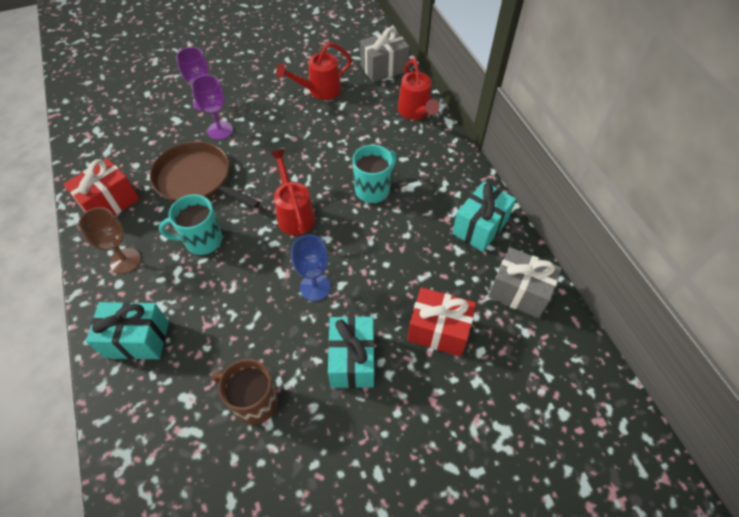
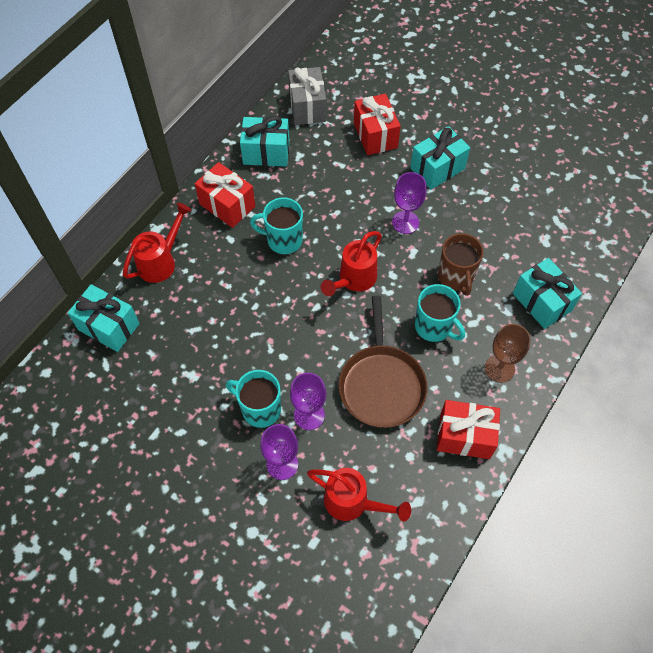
camera: 125 degrees left, 5 degrees up
brown mug [212,359,278,425] -> brown mug moved to [438,233,484,296]
red watering can [276,42,352,100] -> red watering can moved to [307,468,411,522]
blue goblet [291,235,331,301] -> purple goblet [392,172,426,234]
grey gift [360,27,409,82] -> turquoise gift [68,284,140,352]
none -> red gift [195,162,255,228]
none -> turquoise mug [226,370,281,428]

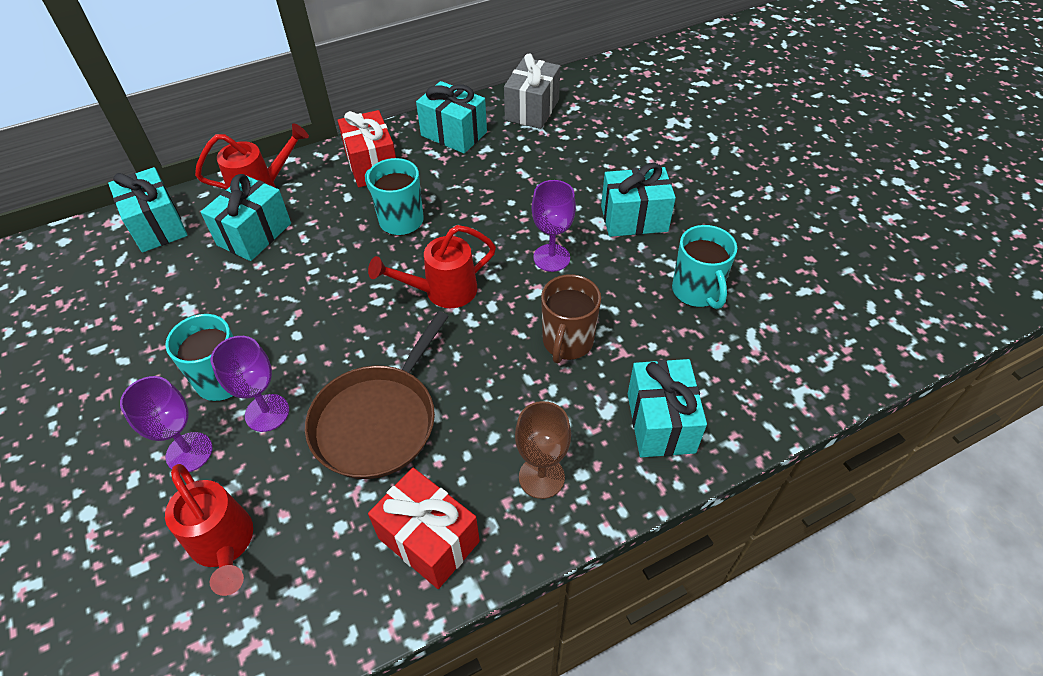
camera: 30 degrees right, 10 degrees down
red gift [354,94,401,155] -> none
turquoise mug [415,284,465,342] -> turquoise mug moved to [672,225,737,309]
none -> turquoise gift [201,174,291,261]

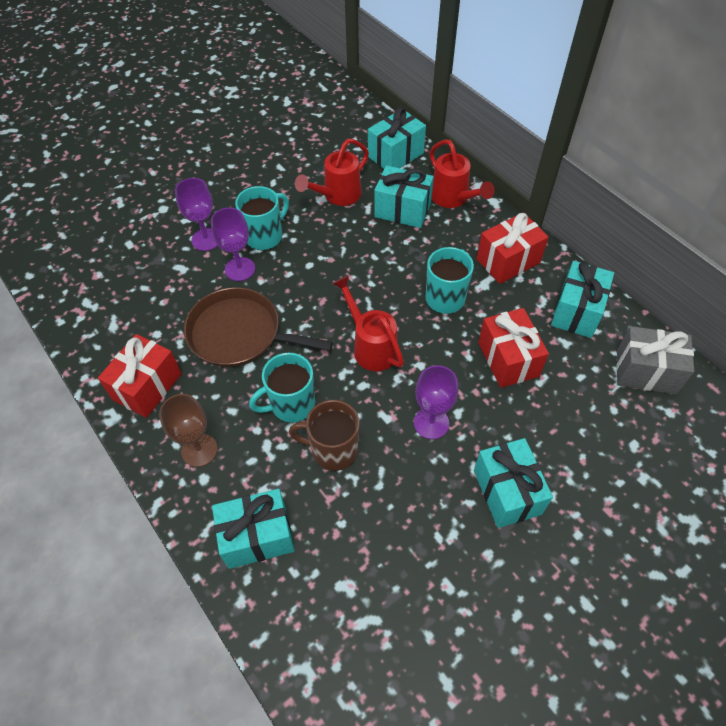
camera: 80 degrees right, 5 degrees up
red watering can [165,464,253,596] -> red watering can moved to [295,139,369,206]
turquoise mug [672,225,737,309] -> turquoise mug moved to [249,353,315,422]
none -> red gift [478,308,549,388]

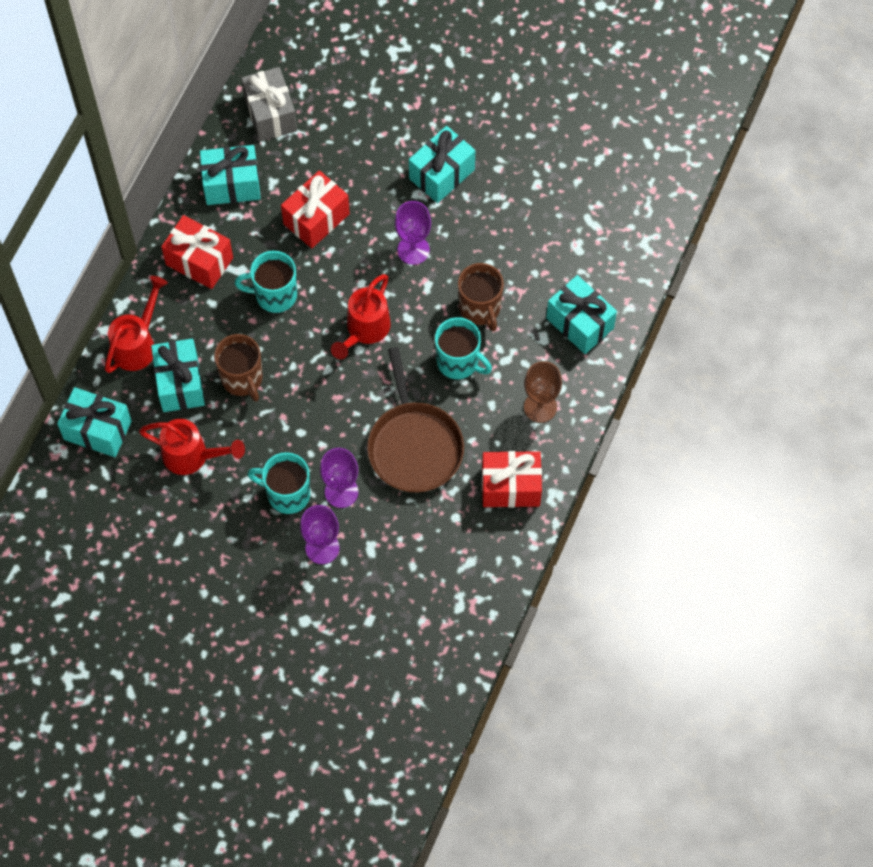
camera: 120 degrees left, 10 degrees up
none -> brown mug [214,334,263,402]

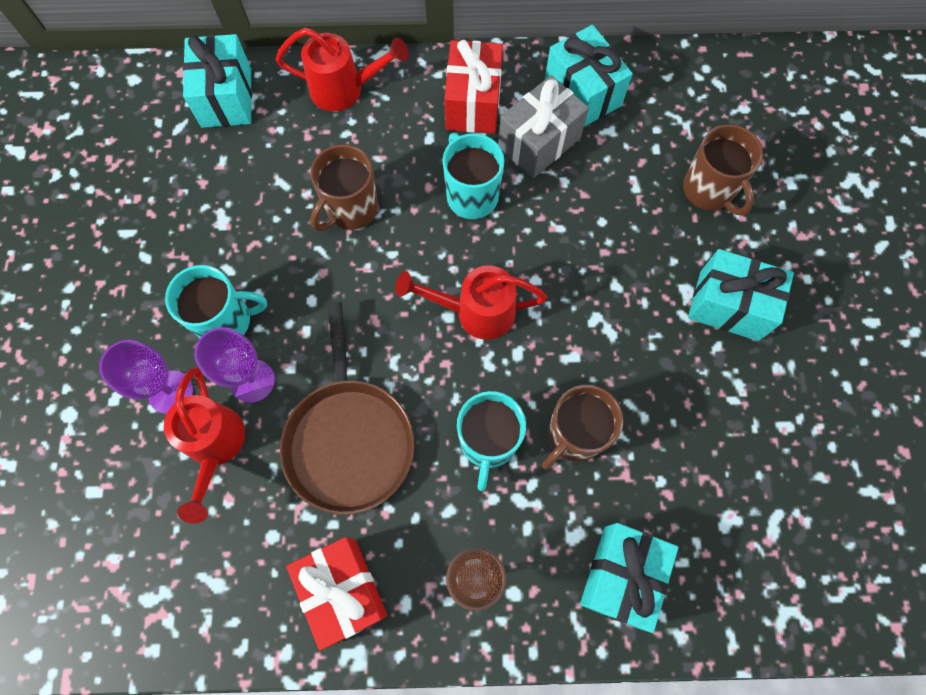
camera: 65 degrees right, 5 degrees up
red watering can [139,419,245,475] -> red watering can moved to [164,367,245,524]
turquoise gift [151,339,205,412] -> none
grey gift [241,67,297,142] -> grey gift moved to [498,75,589,178]
turquoise mug [247,452,310,514] -> turquoise mug turned 90 degrees clockwise [165,265,267,338]
red gift [281,170,350,248] -> none
brown pan [367,347,464,493] -> brown pan turned 60 degrees counterclockwise [280,302,415,515]
purple goblet [395,201,431,265] -> none
none -> brown mug [683,124,763,216]

